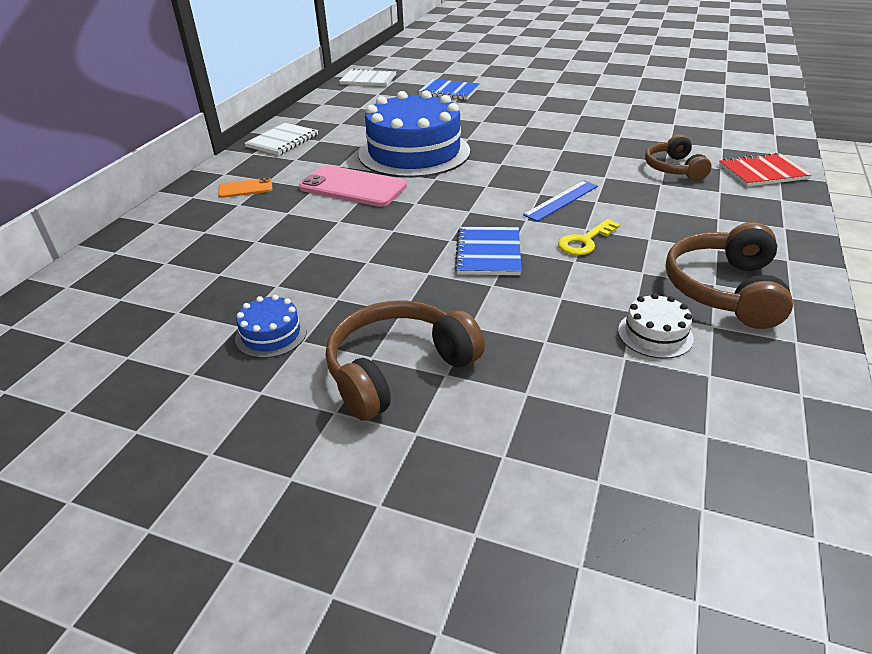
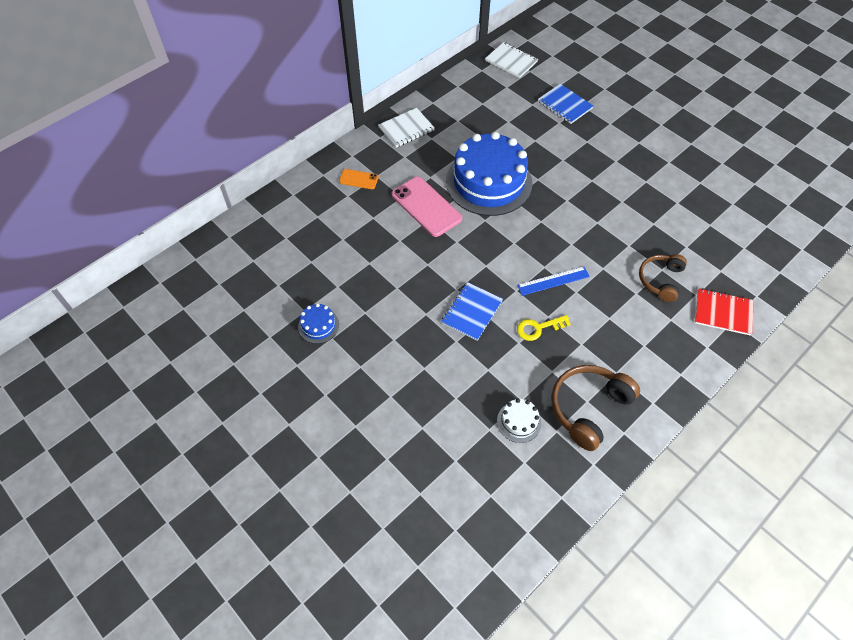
camera: 25 degrees right, 20 degrees up
brown headphones [326,300,485,421] -> none

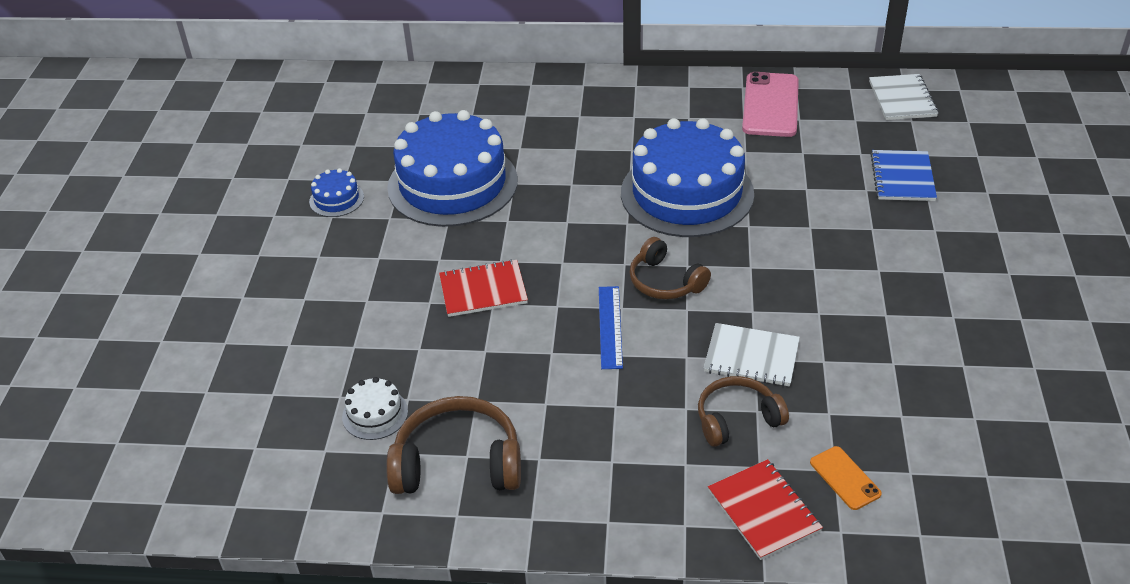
camera: 50 degrees right, 15 degrees down
orange phone [339,169,379,189] -> orange phone moved to [810,446,882,510]
white notebook [378,108,435,147] -> white notebook moved to [704,323,800,386]
pink phone [392,177,462,237] -> pink phone moved to [742,72,799,137]
blue notebook [441,282,503,341] -> red notebook [439,259,528,317]
blue ruler [517,267,590,296] -> blue ruler turned 60 degrees clockwise [599,286,623,369]
yellow key [517,315,571,341] -> none
none -> blue cake [387,110,518,227]
none -> brown headphones [629,237,711,299]

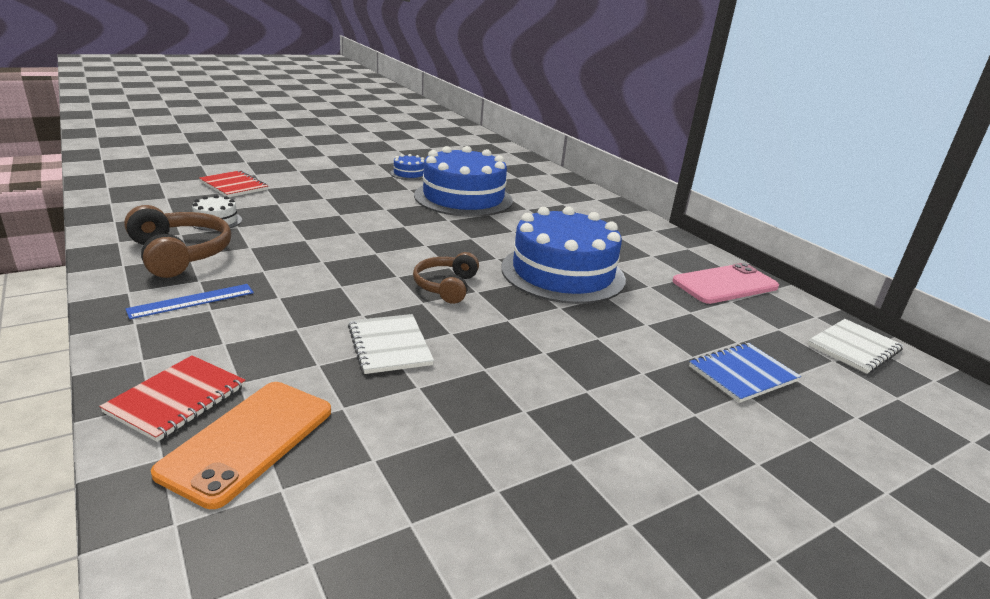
camera: 50 degrees right, 15 degrees down
red notebook [439,259,528,317] -> red notebook moved to [199,170,268,197]
blue ruler [599,286,623,369] -> blue ruler moved to [126,284,254,319]
brown headphones [698,376,789,447] -> none
orange phone [810,446,882,510] -> orange phone [151,382,331,509], size x1.92

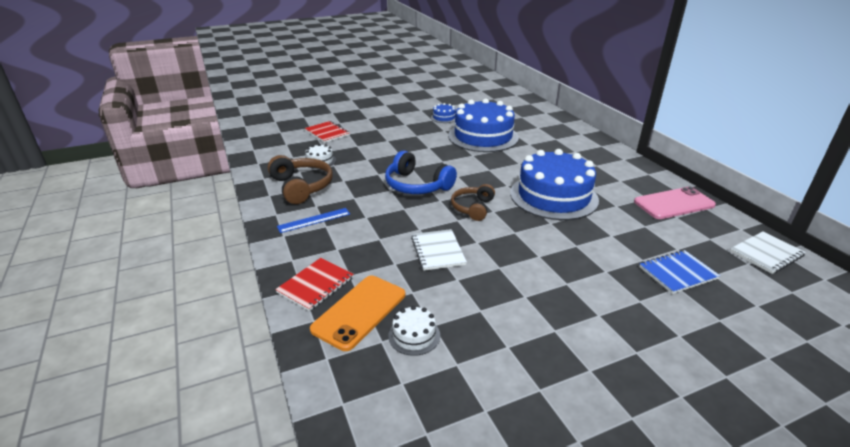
camera: 10 degrees right, 5 degrees up
none -> blue headphones [385,151,457,194]
none -> white cake [388,306,440,356]

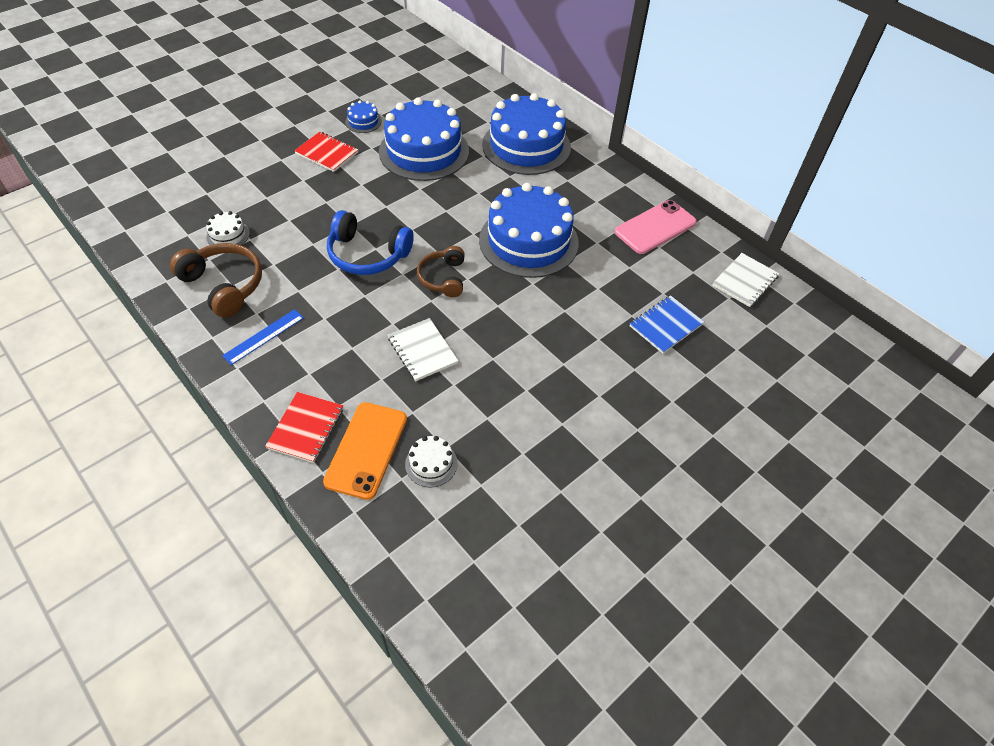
camera: 20 degrees left, 20 degrees up
red notebook [305,121,350,143] -> red notebook moved to [294,132,358,172]
none -> blue cake [482,93,571,175]

